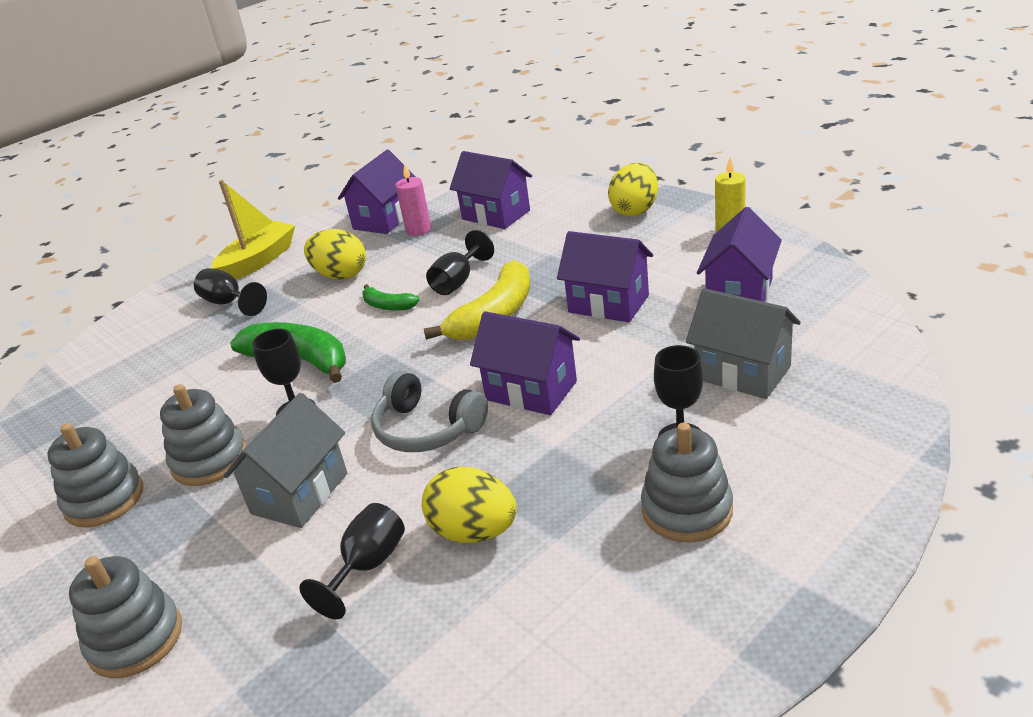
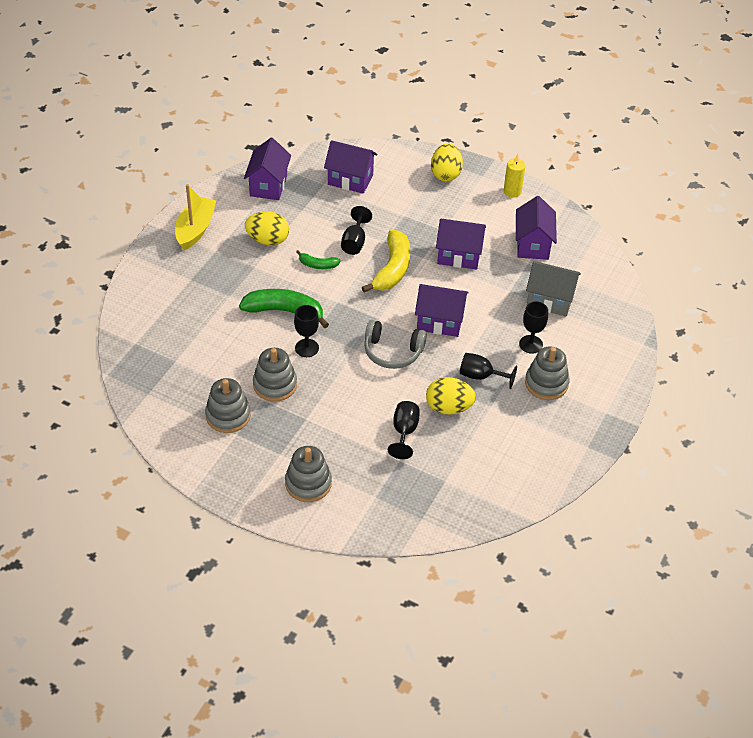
camera: 25 degrees left, 15 degrees up
black goblet [194,268,267,316] -> black goblet moved to [460,353,517,389]
grey house [224,393,347,528] -> none
pink candle [395,164,431,236] -> none

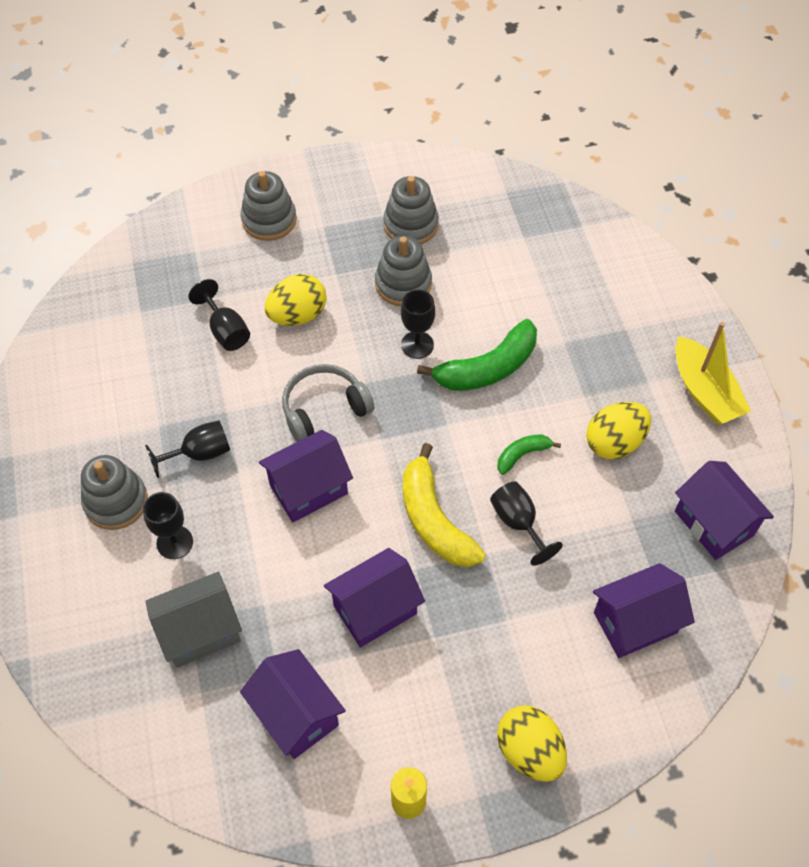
camera: 140 degrees right, 10 degrees up
yellow egg [426,377,476,414] -> yellow egg moved to [265,274,326,326]

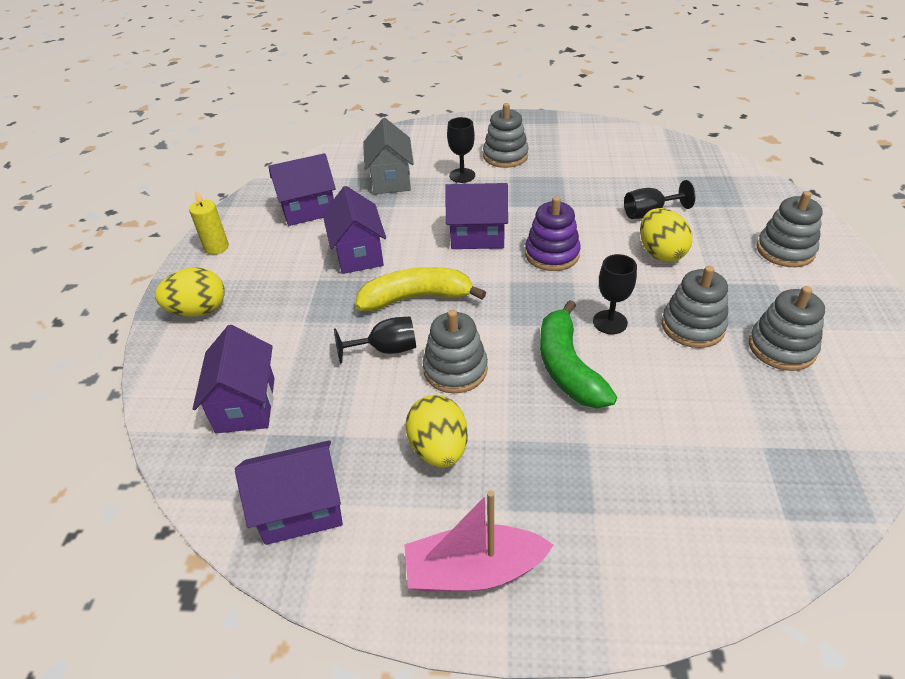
camera: 110 degrees right, 15 degrees down
black goblet [145,421,230,478] -> none
purple house [259,430,353,523] -> purple house turned 75 degrees counterclockwise [445,183,508,249]
grey headphones [282,364,374,442] -> purple stacking toy [525,196,581,271]
green banana [497,434,561,475] -> grey stacking toy [423,310,488,393]
yellow boat [676,322,751,425] -> pink boat [404,490,554,591]

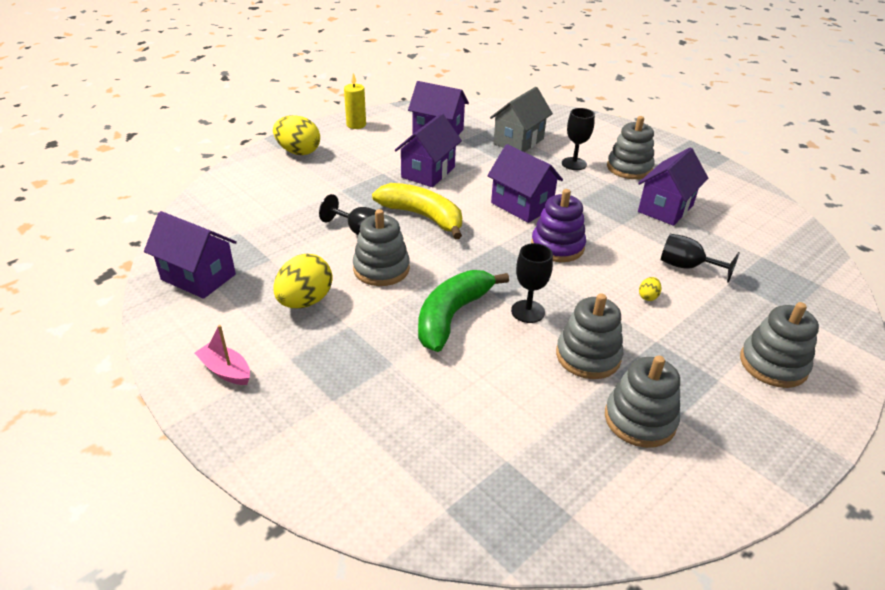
camera: 40 degrees right, 5 degrees down
purple house [193,325,275,433] -> purple house moved to [638,147,708,226]
pink boat [404,490,554,591] -> pink boat [195,325,250,385], size x0.59
yellow egg [640,208,692,262] -> yellow egg [639,277,661,301], size x0.43

